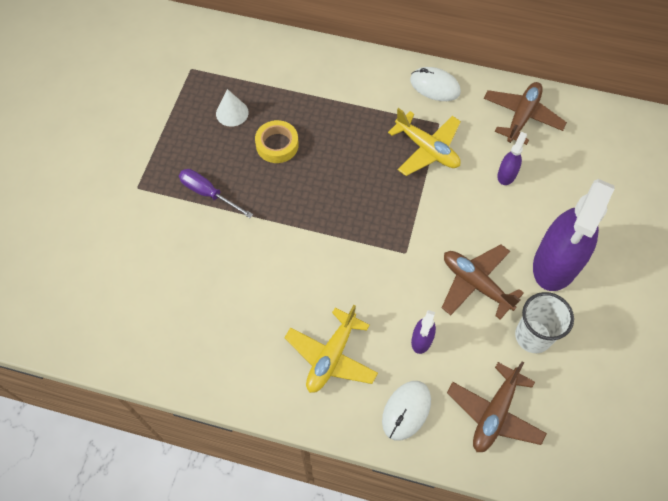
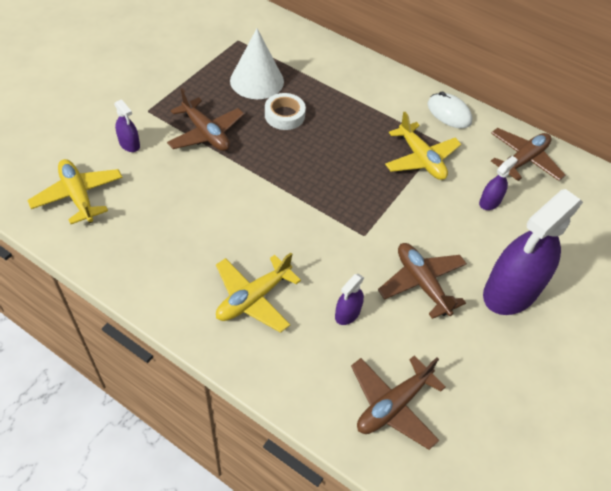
camera: 15 degrees right, 10 degrees down
purple screwdriver [179,169,253,218] -> brown plane [167,88,244,151]
white cone [216,89,249,127] -> white cone [230,29,284,99], size x1.77
yellow tape [255,120,299,163] -> white tape [265,93,306,130]
white mouse [382,381,431,441] -> none
white cup [515,292,574,353] -> none
none -> yellow plane [27,159,123,224]
none -> purple spray bottle [114,99,140,152]

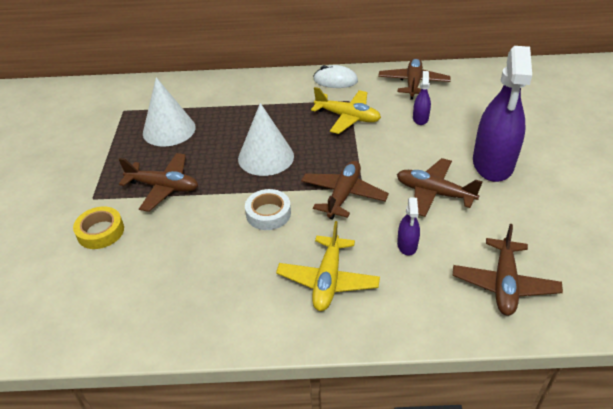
camera: 30 degrees left, 10 degrees down
yellow plane [27,159,123,224] -> none
purple spray bottle [114,99,140,152] -> yellow tape [73,206,124,249]
white tape [265,93,306,130] -> white tape moved to [245,189,291,230]
none -> white cone [238,103,294,176]
none -> brown plane [301,161,389,219]

